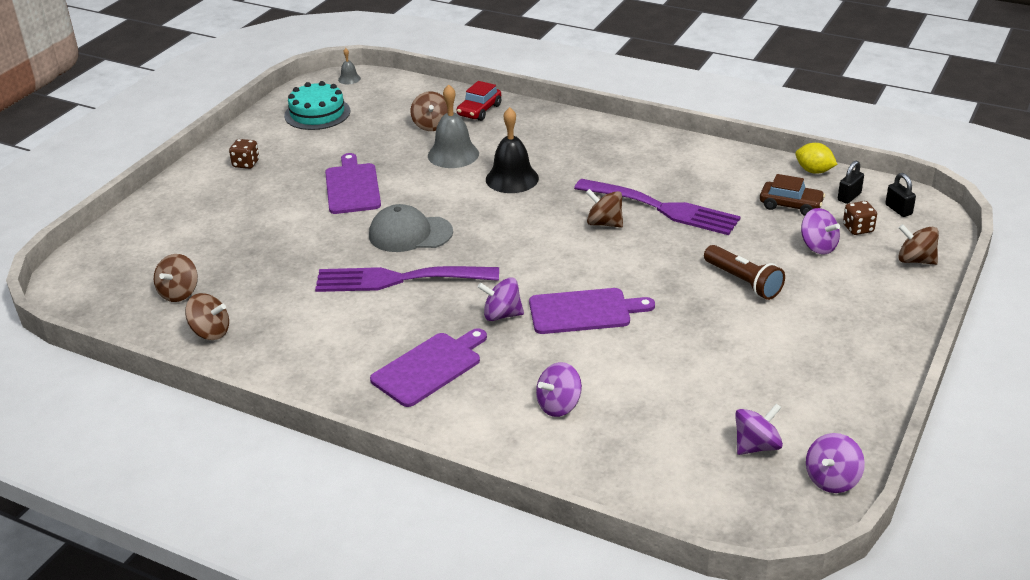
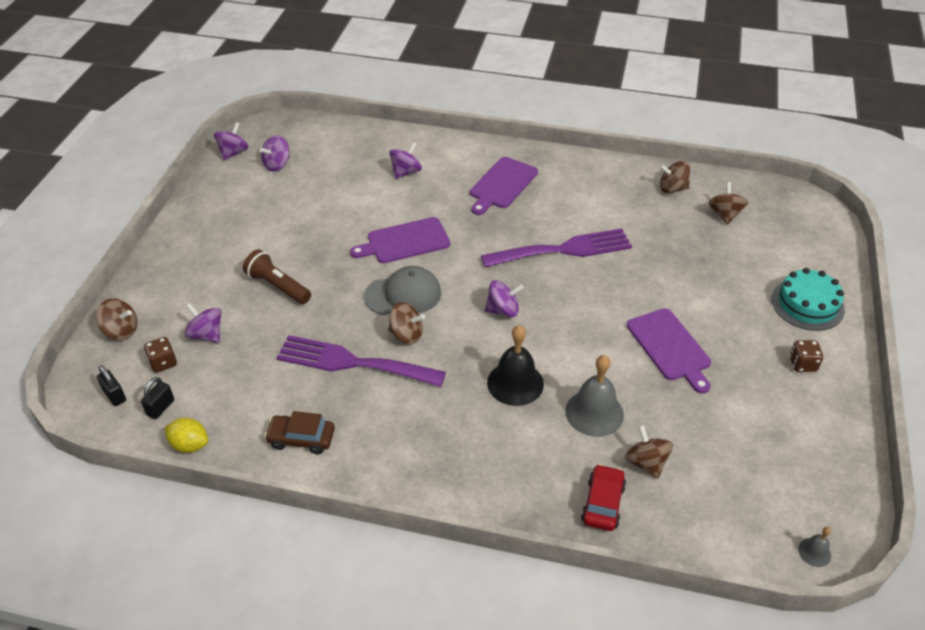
camera: 165 degrees right, 10 degrees up
turquoise cake [284,81,350,130] -> turquoise cake moved to [771,268,845,331]
grey cap [369,204,453,252] -> grey cap moved to [364,266,441,315]
purple spinning top [478,278,524,321] -> purple spinning top moved to [485,280,524,317]
brown car [760,174,825,216] -> brown car moved to [264,411,335,454]

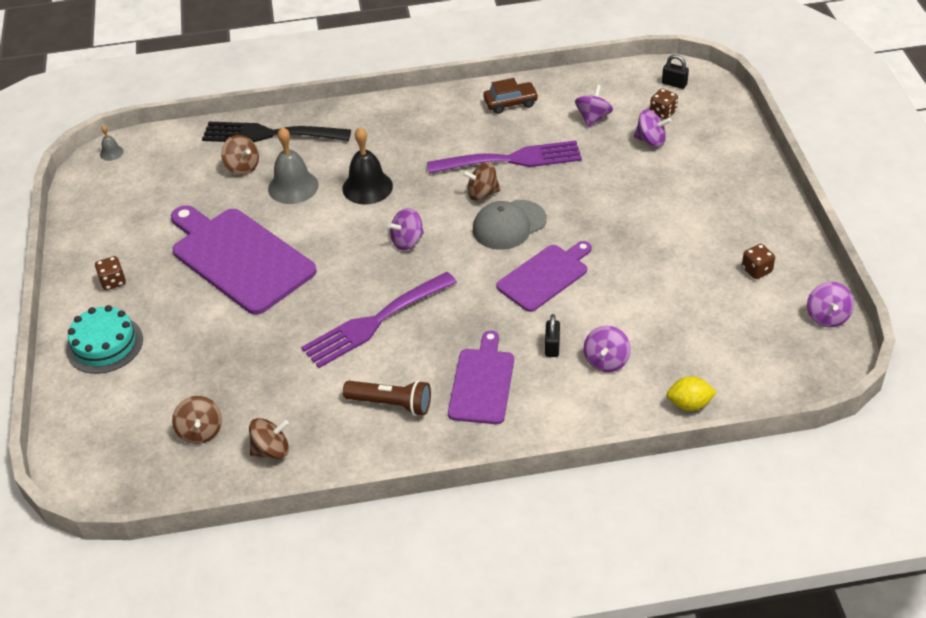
camera: 160 degrees right, 0 degrees up
brown spinning top [96,298,137,340] -> none
black padlock [141,377,174,419] -> black padlock moved to [545,314,560,357]
yellow lemon [164,418,208,453] -> yellow lemon moved to [667,376,717,411]
brown flashlight [243,249,311,304] -> brown flashlight moved to [343,380,431,416]
purple spinning top [259,135,290,172] -> purple spinning top moved to [575,85,613,127]
red car [581,464,626,531] -> black fork [202,122,351,142]
purple cutting board [627,308,711,394] -> purple cutting board [171,205,317,315], size x1.67
none -> brown dice [742,244,775,279]

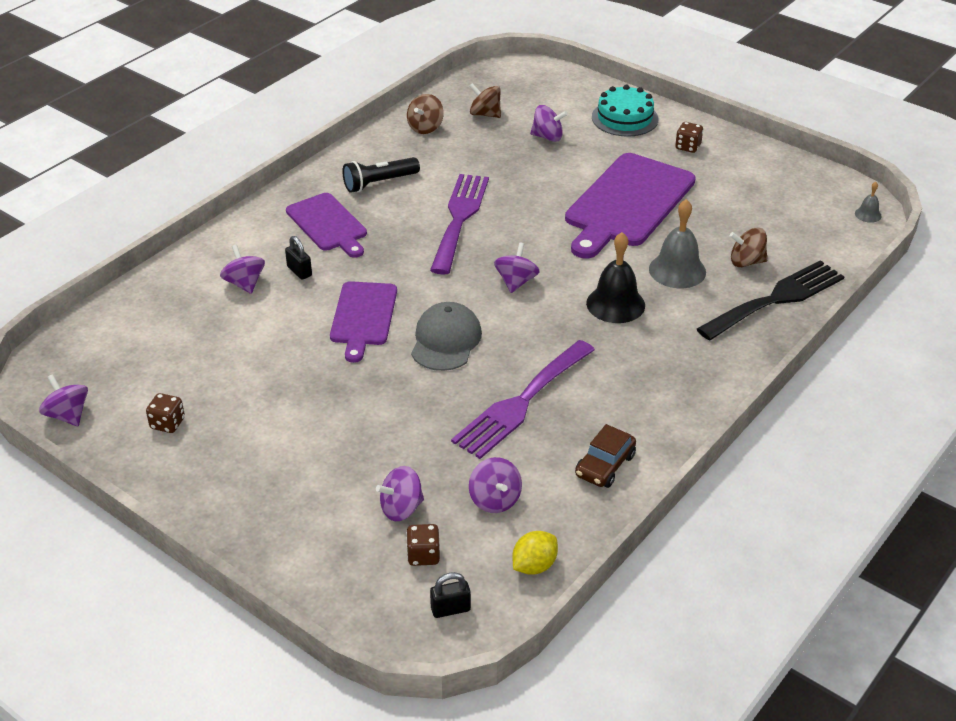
camera: 135 degrees right, 5 degrees down
purple cutting board [171,205,317,315] -> purple cutting board turned 120 degrees clockwise [565,153,695,259]
brown flashlight [343,380,431,416] -> black flashlight [342,157,420,193]
brown spinning top [462,162,500,201] -> none
yellow lemon [667,376,717,411] -> yellow lemon moved to [512,531,558,575]
none -> purple spinning top [530,105,568,142]

